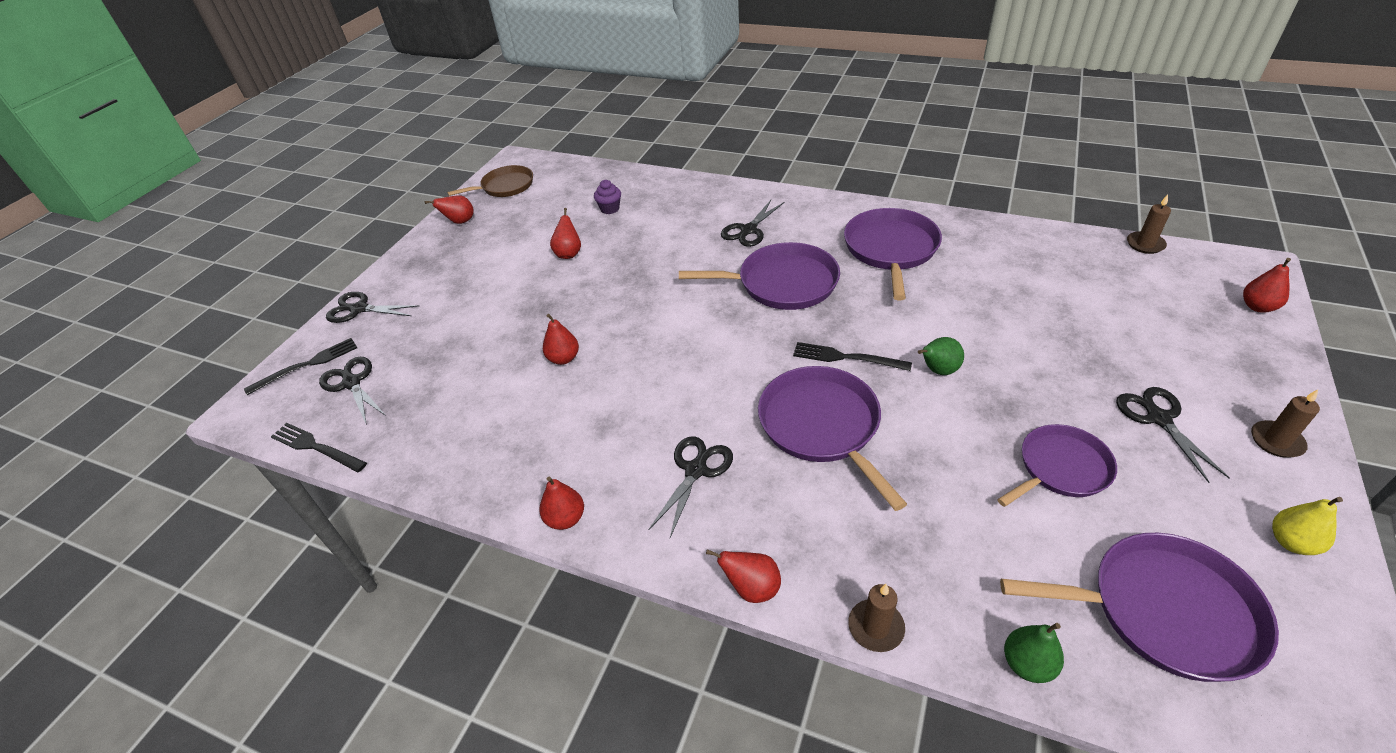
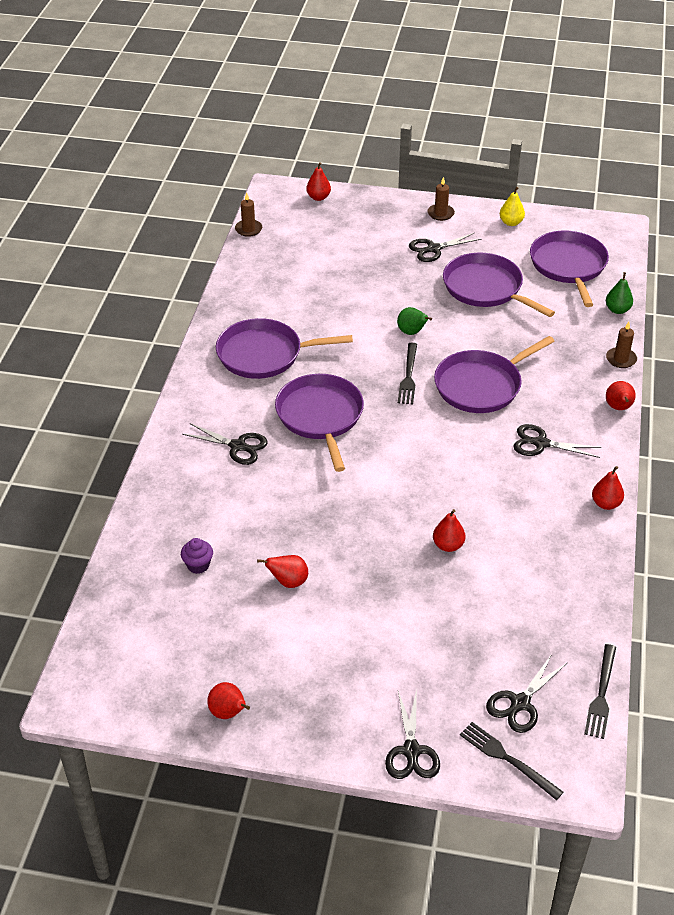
camera: 105 degrees left, 0 degrees up
brown pan [447,165,533,197] -> none
purple pan [997,424,1117,507] -> purple pan [443,253,555,317], size x1.50

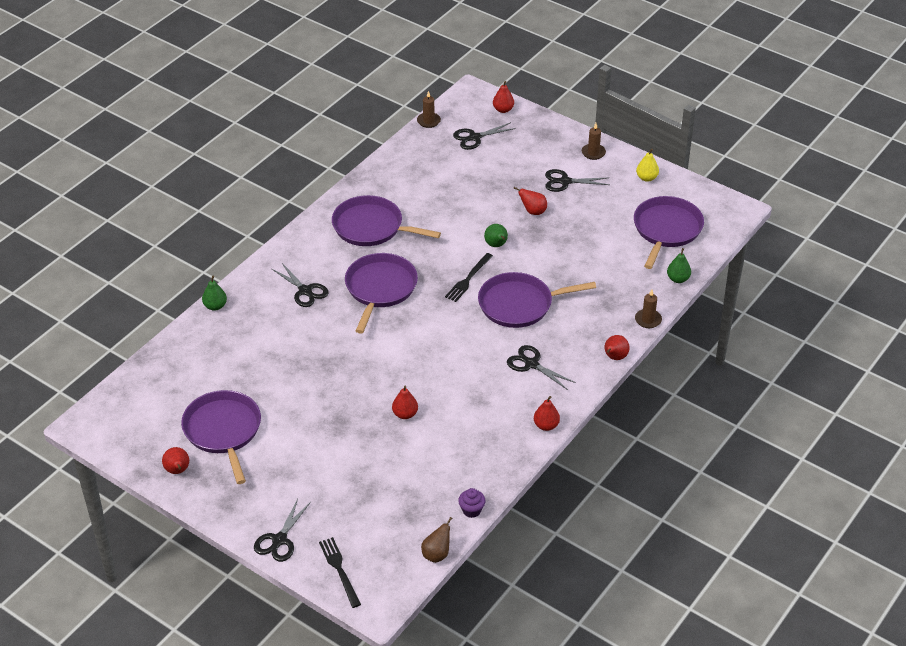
camera: 25 degrees right, 0 degrees up
purple cupcake [181,538,213,574] -> purple cupcake moved to [458,488,486,518]
red pear [257,555,308,588] -> red pear moved to [513,187,547,215]
purple pan [443,253,555,317] -> purple pan moved to [181,390,261,484]
black scissors [486,654,567,733] -> black scissors moved to [453,122,516,150]
black fork [584,644,616,739] -> brown pear [421,517,452,563]
none -> green pear [202,276,227,311]

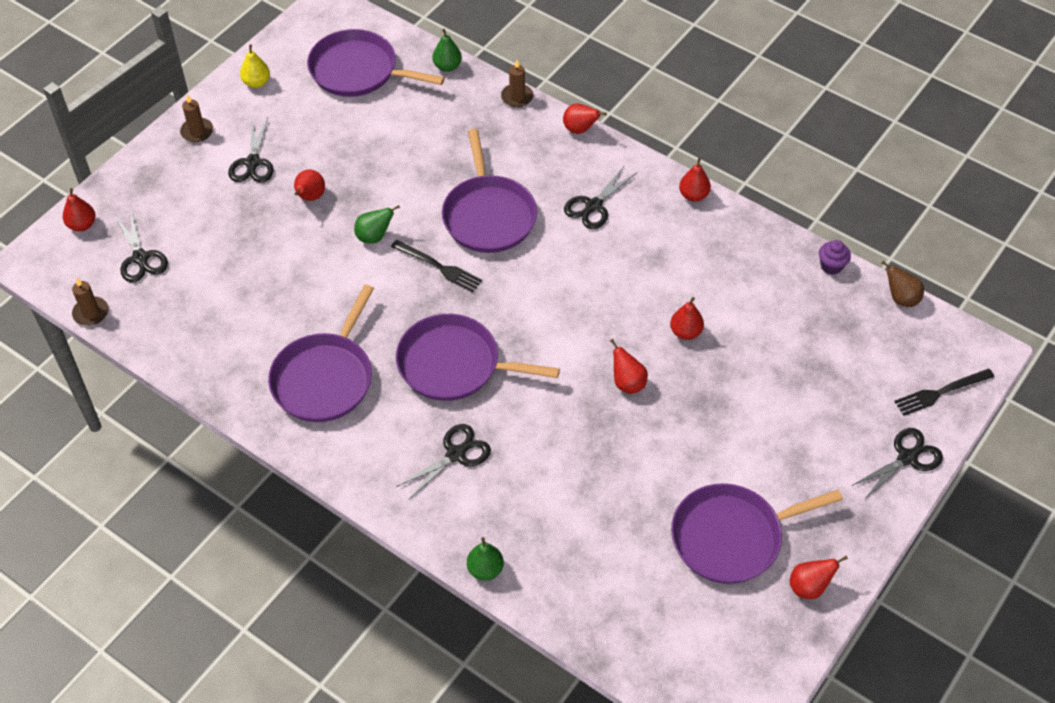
camera: 90 degrees left, 10 degrees up
black scissors [254,499,311,562] -> black scissors turned 60 degrees counterclockwise [851,428,943,500]
none -> red pear [610,339,648,394]

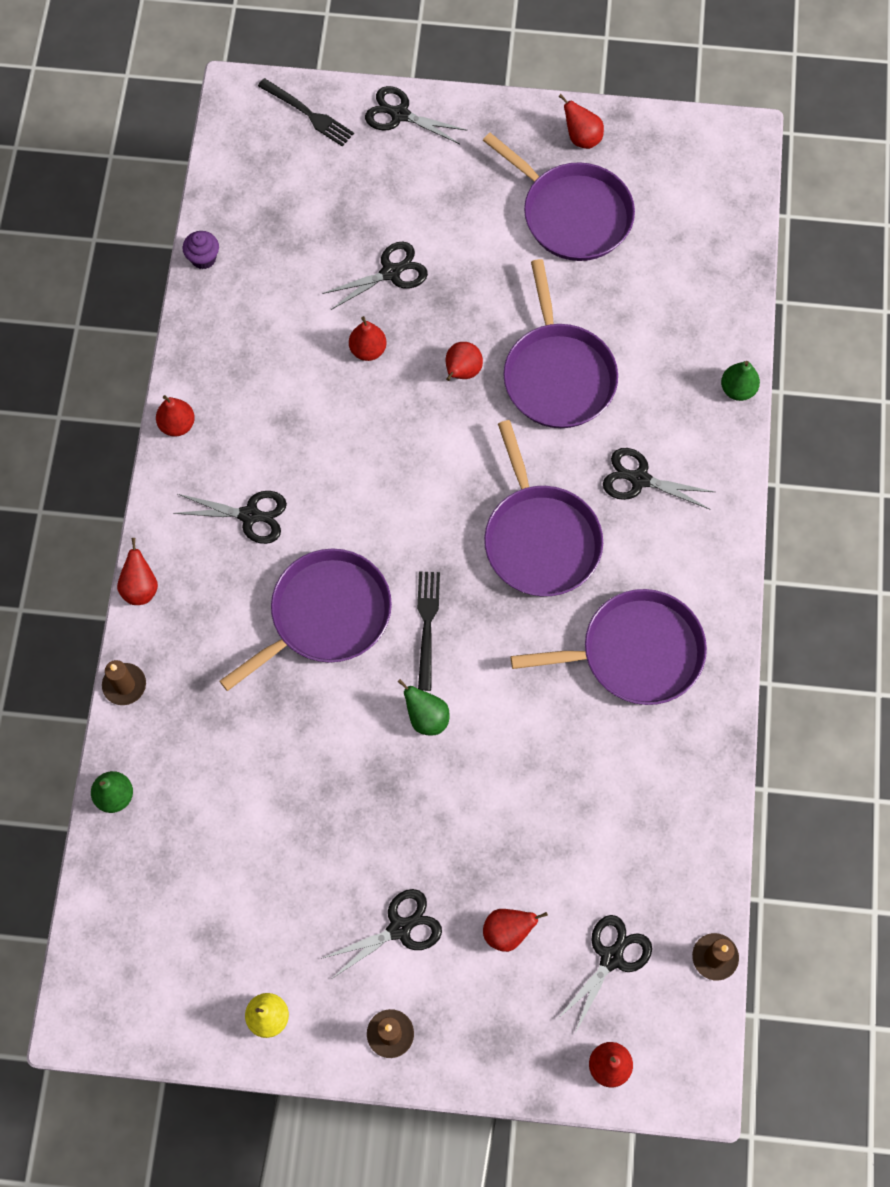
camera: 120 degrees left, 15 degrees up
red pear [294,169,325,201] -> red pear moved to [483,909,548,952]
purple pan [307,29,445,97] -> purple pan moved to [503,259,618,428]
brown pear [882,261,924,307] -> none
none -> black scissors [322,242,428,310]

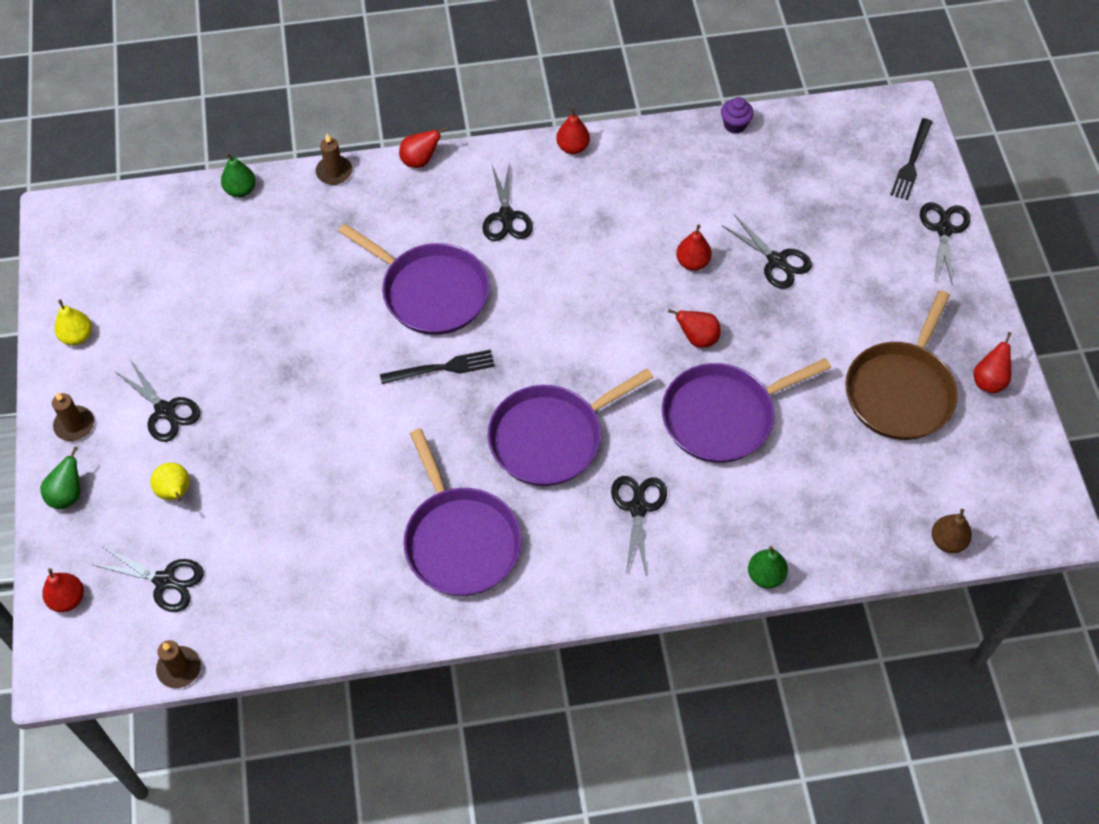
camera: 75 degrees right, 10 degrees down
green pear [398,679,450,736] -> green pear moved to [40,446,80,509]
purple pan [483,133,635,261] -> brown pan [845,290,958,440]
red pear [483,909,548,952] -> yellow pear [150,463,190,501]
none -> brown pear [932,509,972,553]

